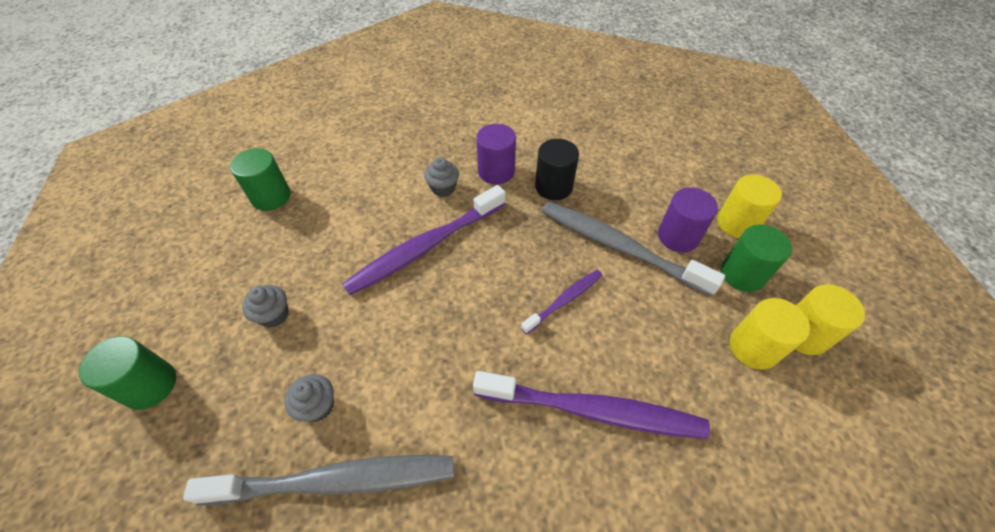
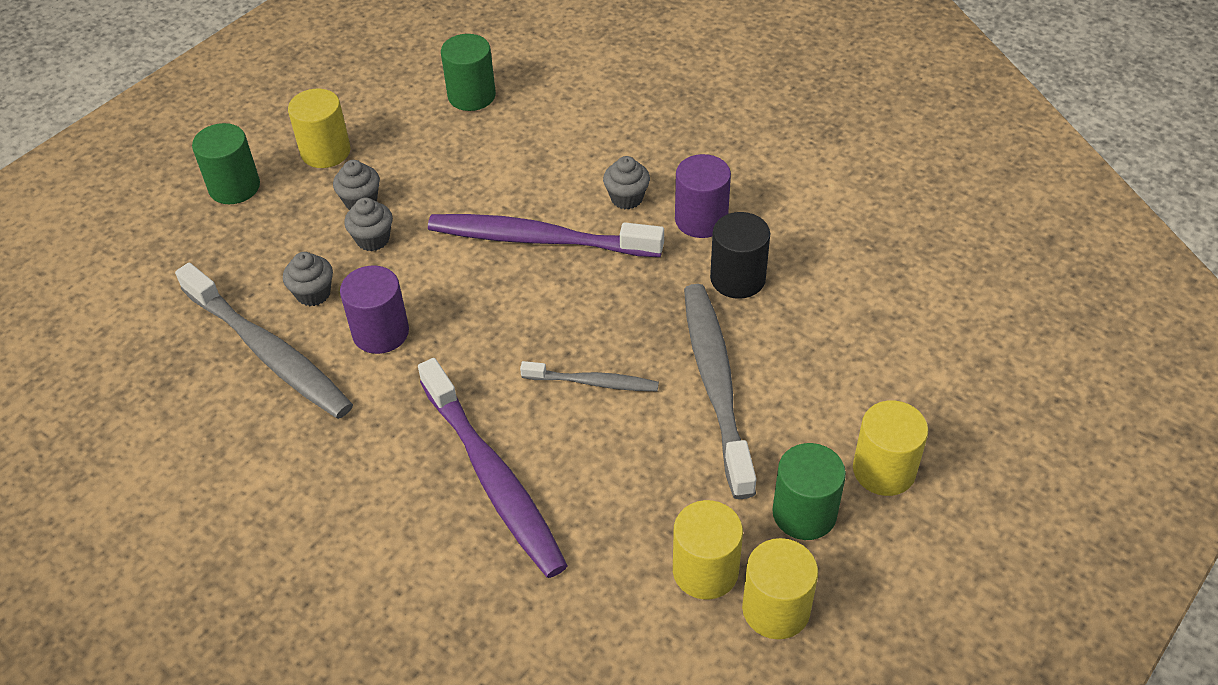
camera: 50 degrees right, 5 degrees down
purple toothbrush [521,270,602,334] -> grey toothbrush [520,361,659,391]
purple cylinder [658,187,718,253] -> purple cylinder moved to [340,265,409,354]
none -> yellow cylinder [288,89,351,168]
none -> grey cupcake [344,198,393,251]

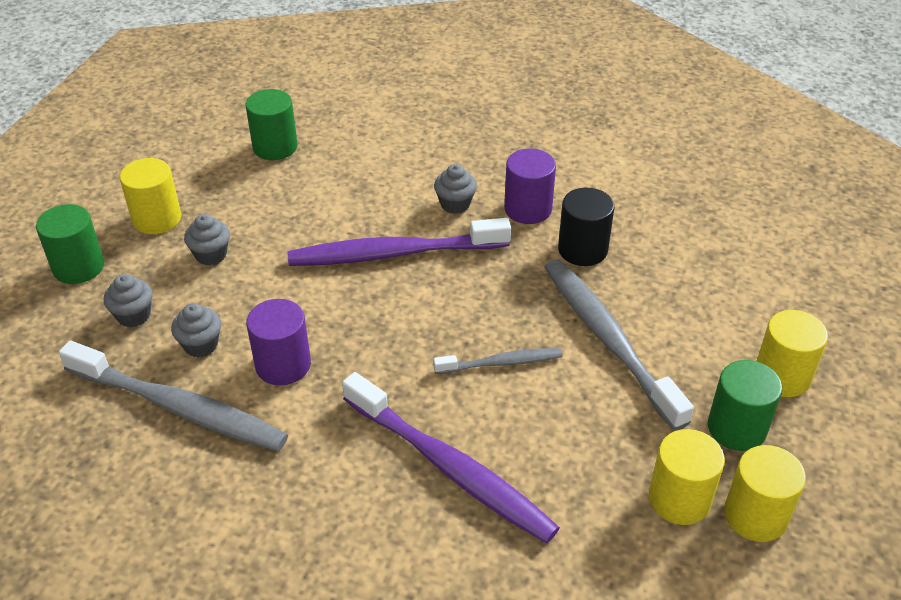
camera: 20 degrees left, 5 degrees down
grey cupcake [344,198,393,251] -> grey cupcake moved to [104,274,153,327]

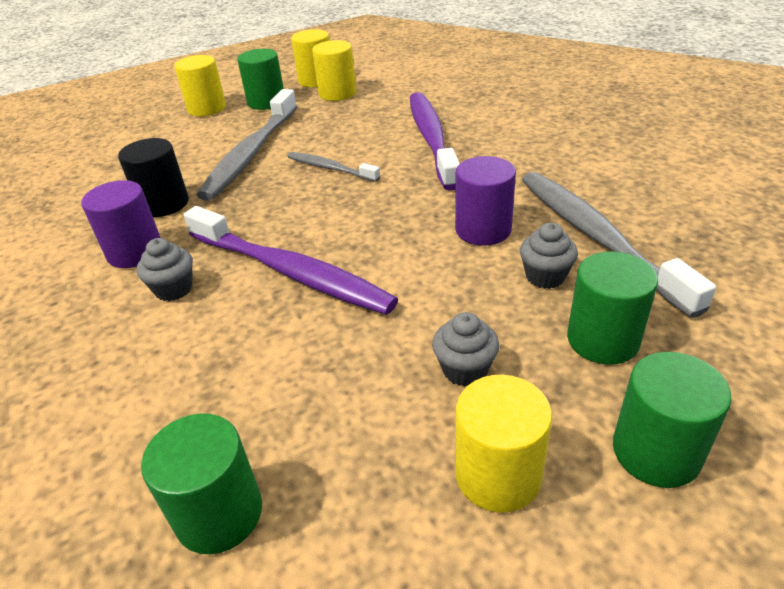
camera: 135 degrees left, 5 degrees down
grey cupcake [104,274,153,327] -> green cylinder [567,252,658,365]

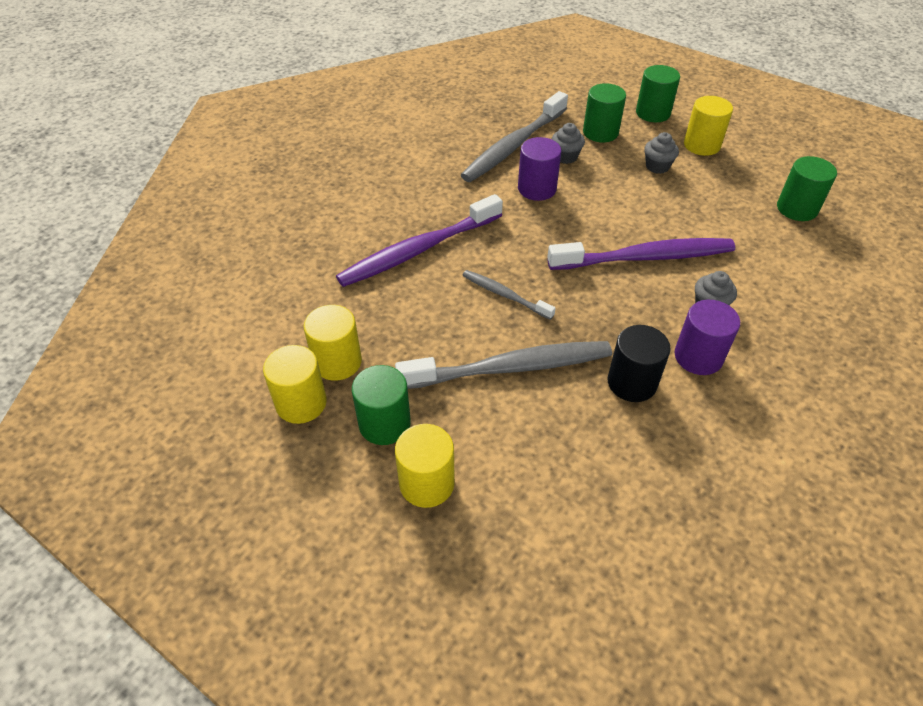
camera: 120 degrees left, 10 degrees up
purple toothbrush [184,206,398,315] -> purple toothbrush turned 75 degrees clockwise [547,238,735,270]
grey toothbrush [287,152,380,182] -> grey toothbrush turned 120 degrees clockwise [462,270,556,320]

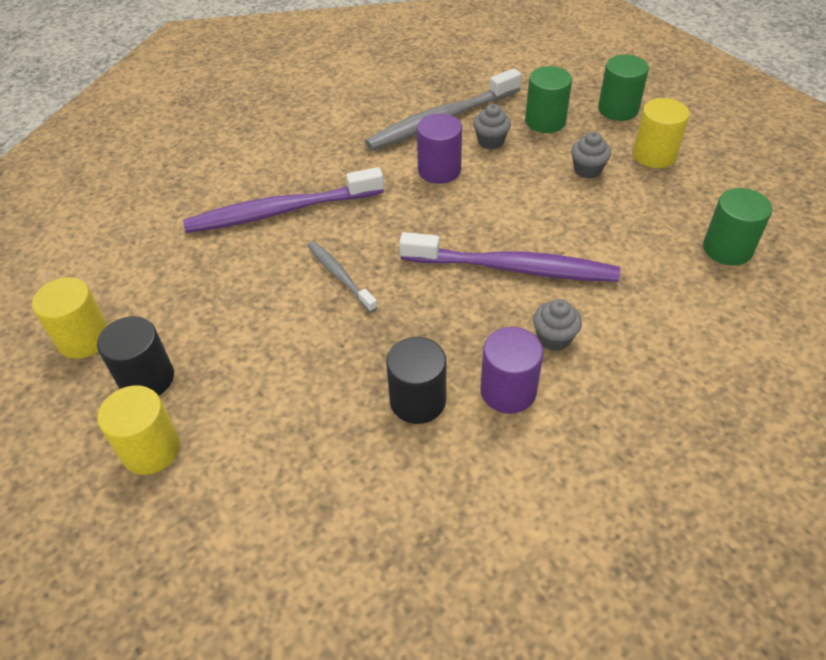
camera: 20 degrees right, 0 degrees up
yellow cylinder [303,305,362,381] -> none
green cylinder [352,365,411,445] -> black cylinder [97,316,174,396]
grey toothbrush [395,341,612,389] -> none

